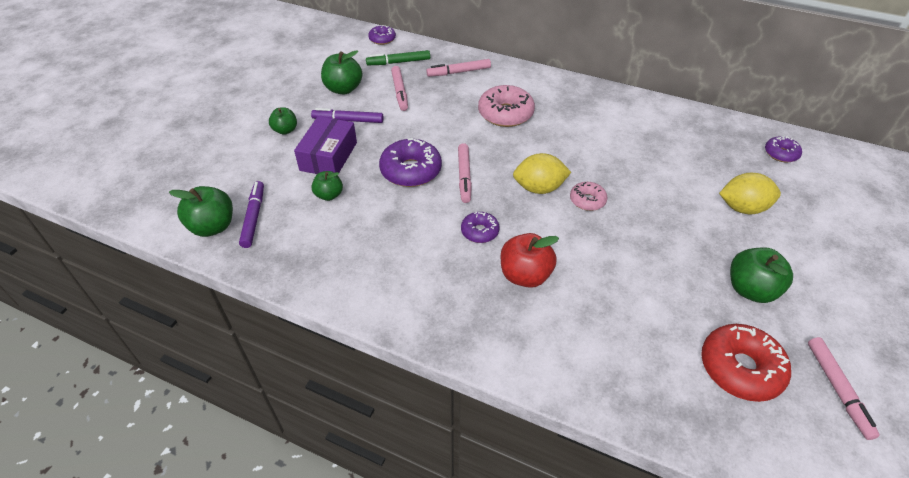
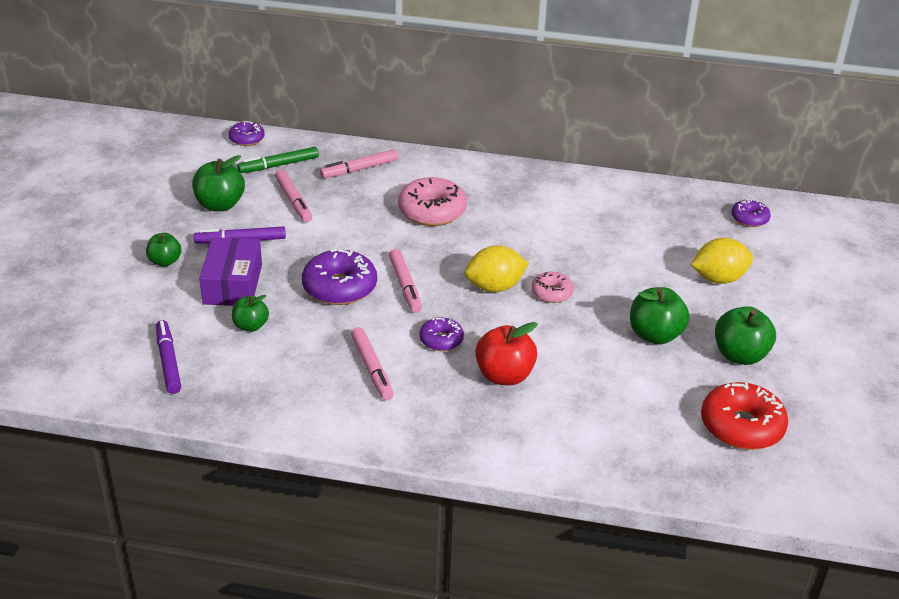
camera: 15 degrees left, 10 degrees down
green apple [169,186,233,237] -> green apple moved to [630,287,690,345]
pink marker [808,337,880,440] -> pink marker moved to [351,327,394,400]

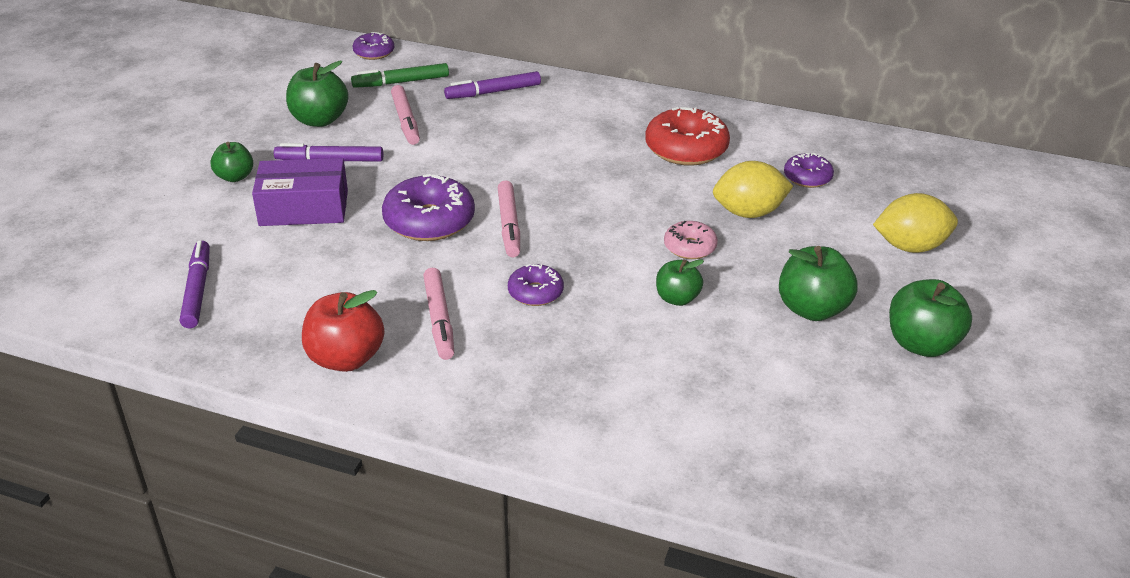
camera: 10 degrees right, 0 degrees up
purple box [199,237,262,306] -> purple box turned 75 degrees clockwise [252,158,348,226]
green apple [232,295,269,332] -> green apple moved to [656,259,704,306]
pink marker [320,149,398,178] -> purple marker [444,71,541,99]
pink donut [398,177,467,226] -> none
yellow lemon [465,245,529,292] -> yellow lemon moved to [713,161,793,218]
red apple [475,322,538,385] -> red apple moved to [302,290,384,372]
red donut [701,382,788,450] -> red donut moved to [645,107,730,166]
purple donut [731,199,771,227] -> purple donut moved to [784,153,834,188]

